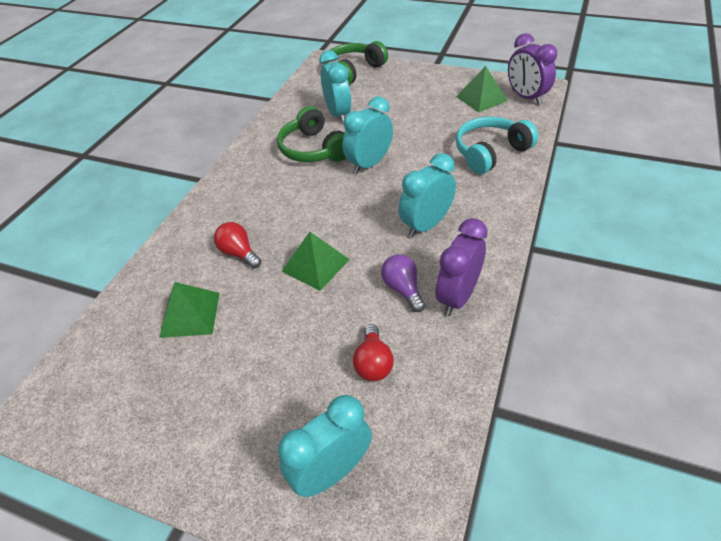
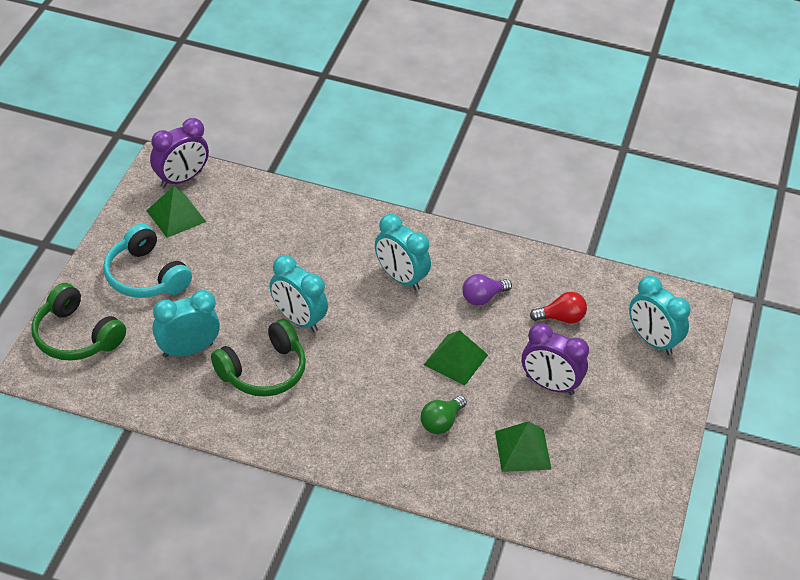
camera: 100 degrees left, 0 degrees up
red light bulb [214,222,261,268] -> green light bulb [421,396,467,434]
purple clock [435,218,487,316] -> purple clock moved to [522,323,589,395]
turquoise headphones [456,117,538,174] -> turquoise headphones moved to [103,224,192,298]

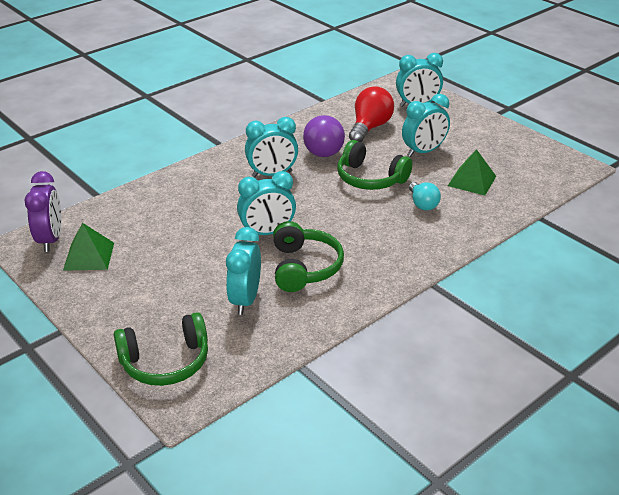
camera: 55 degrees left, 10 degrees down
turquoise headphones [103,224,192,298] -> none
green light bulb [421,396,467,434] -> turquoise light bulb [409,182,441,210]
green pyramid [424,330,488,386] -> green headphones [337,140,413,190]
purple light bulb [462,274,512,306] -> purple light bulb [303,115,345,157], size x1.62
purple clock [522,323,589,395] -> turquoise clock [402,94,450,157]
red light bulb [530,292,587,324] -> red light bulb [349,86,394,142], size x1.62

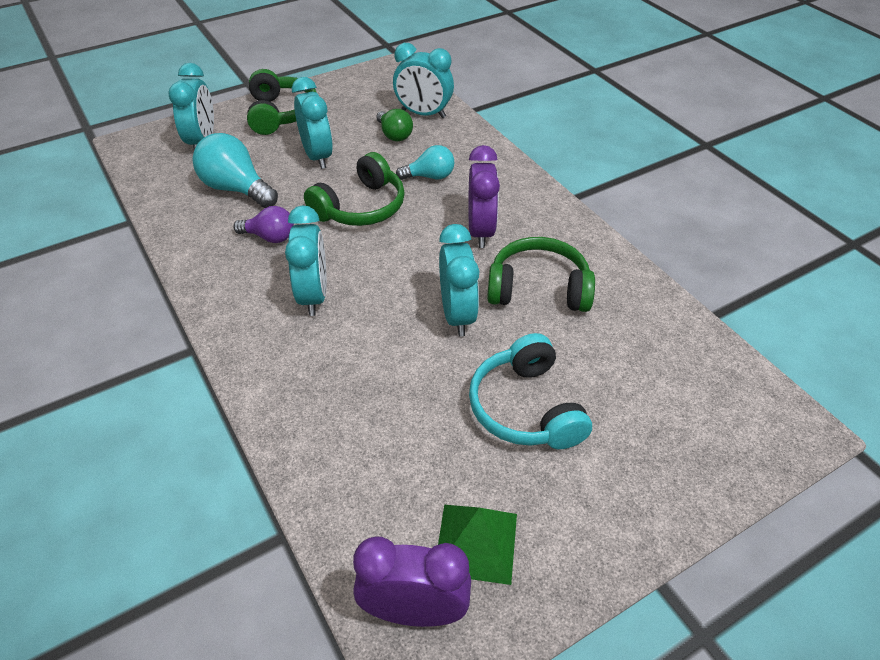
camera: 80 degrees left, 10 degrees up
green headphones [114,312,208,386] -> green headphones moved to [247,69,317,135]
turquoise clock [226,227,261,315] -> turquoise clock moved to [393,43,454,118]
purple light bulb [303,115,345,157] -> purple light bulb [233,206,294,243], size x0.62
red light bulb [349,86,394,142] -> turquoise light bulb [192,133,278,208]
green pyramid [448,149,496,196] -> green light bulb [377,109,413,141]
none -> purple clock [468,145,500,248]
none -> turquoise headphones [469,333,592,449]

